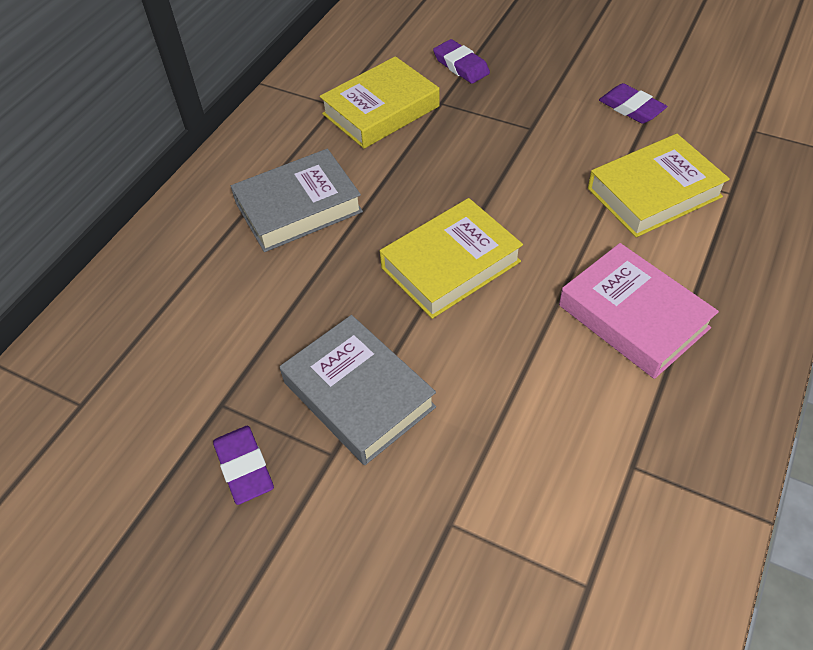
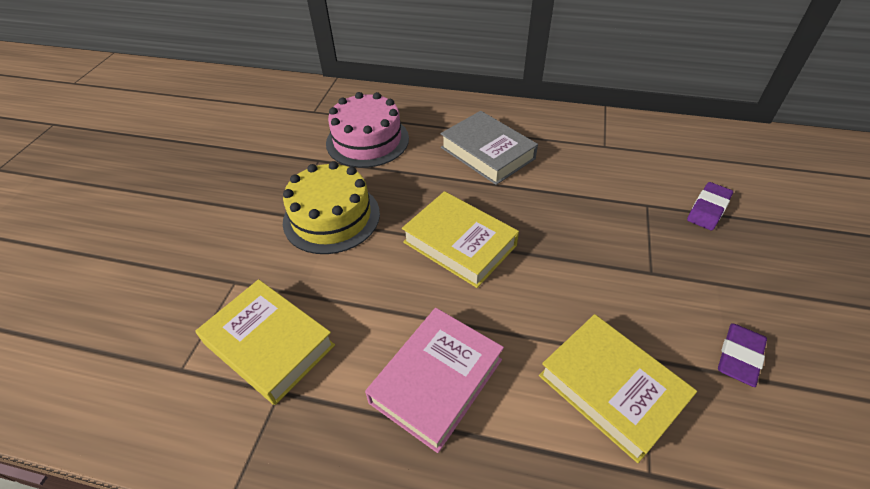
camera: 75 degrees right, 5 degrees down
purple eraser [213,426,274,505] -> none
grey book [280,315,436,465] -> yellow cake [283,161,380,254]
yellow book [320,56,440,149] -> yellow book moved to [196,279,335,405]
none -> pink cake [326,92,409,168]

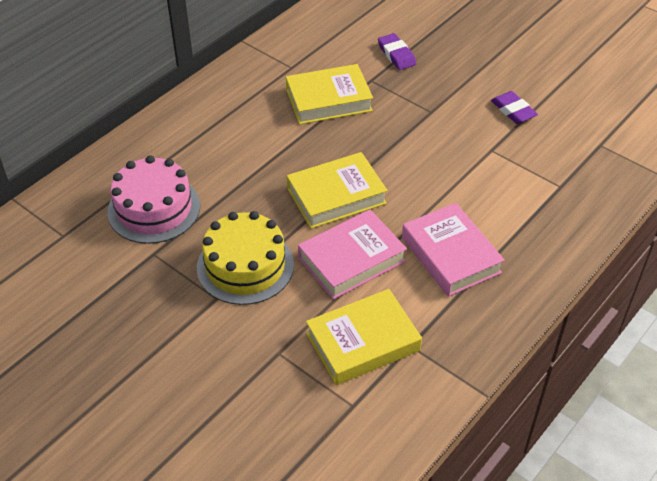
camera: 65 degrees left, 0 degrees up
grey book [441,111,538,185] -> none
yellow book [539,314,697,463] -> yellow book moved to [286,64,373,124]
none -> pink book [298,210,407,300]

